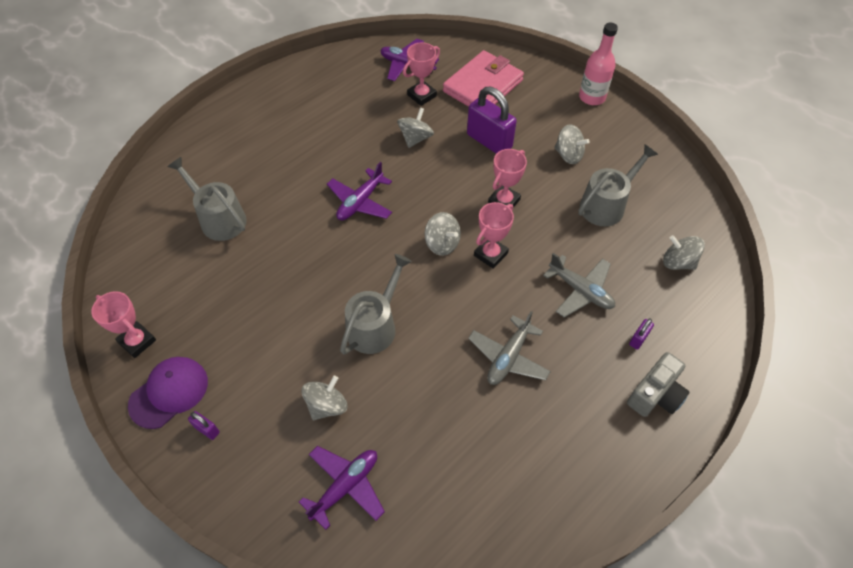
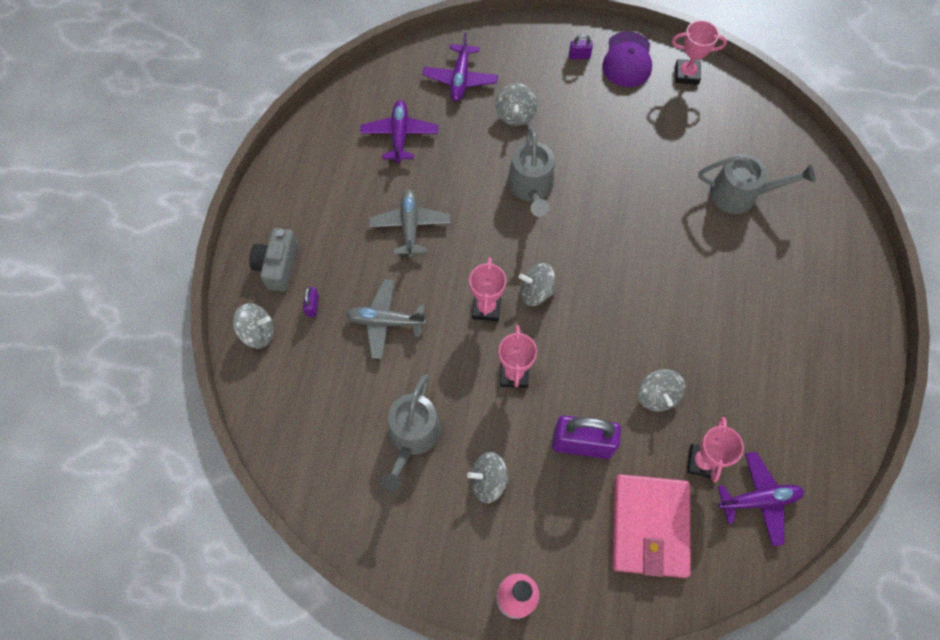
camera: 145 degrees right, 10 degrees up
purple plane [327,162,392,220] -> purple plane moved to [360,100,438,163]
grey spinning top [663,235,705,270] -> grey spinning top moved to [233,303,274,348]

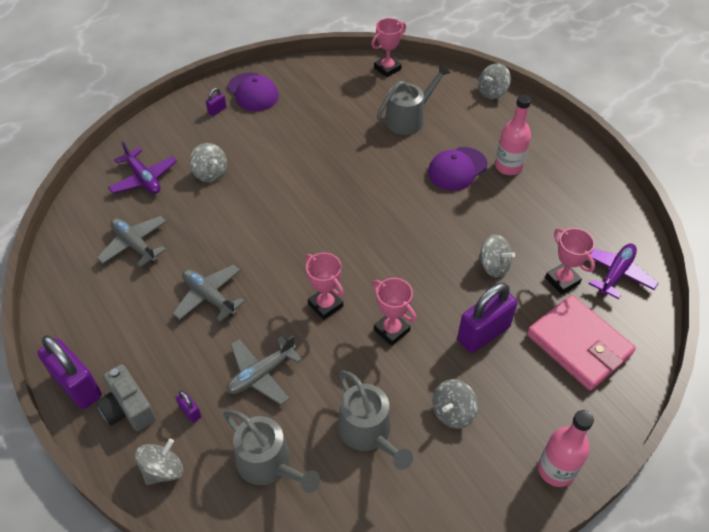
camera: 45 degrees left, 15 degrees down
purple plane [360,100,438,163] -> grey plane [97,216,167,267]
grey watering can [508,126,555,217] -> grey watering can moved to [223,410,320,493]
grey spinning top [519,263,555,306] -> grey spinning top moved to [478,63,511,99]
pink trophy [672,20,727,85] -> pink trophy moved to [371,18,406,77]
none -> purple padlock [37,335,102,409]
none -> purple cap [428,147,488,191]
none -> pink bottle [495,94,531,175]

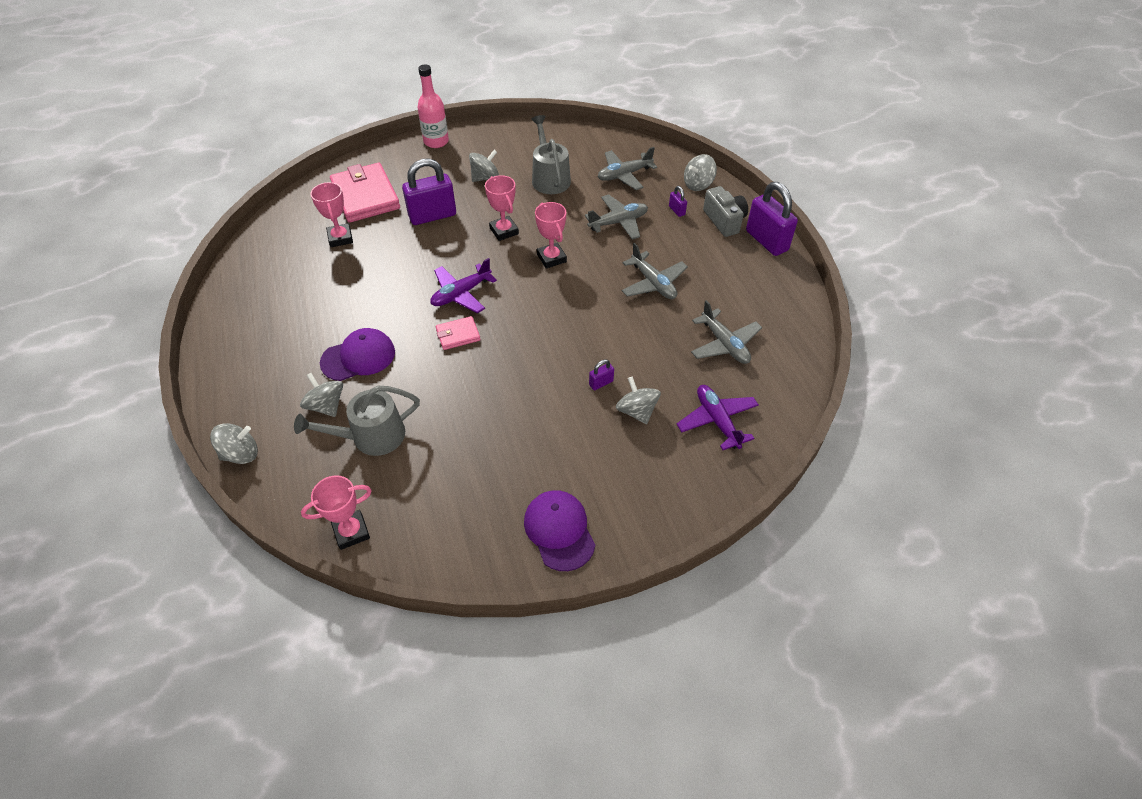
camera: 165 degrees left, 0 degrees up
purple padlock [206,88,227,116] -> purple padlock moved to [589,360,614,390]
grey watering can [223,410,320,493] -> grey plane [598,147,657,190]
grey spinning top [479,234,515,278] -> grey spinning top moved to [300,373,343,417]
pink bottle [495,94,531,175] -> none
purple plane [589,243,658,299] -> purple plane moved to [430,258,497,313]
none -> pink wallet [436,316,481,350]

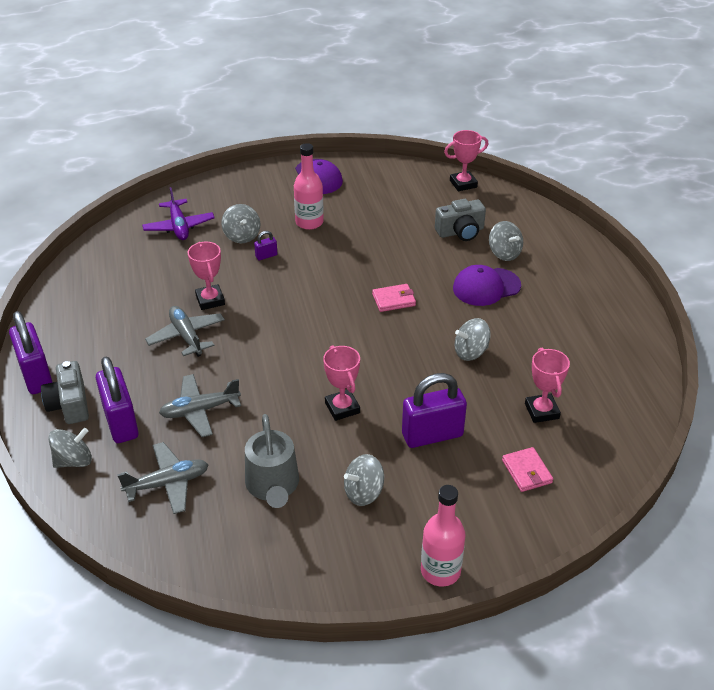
camera: 175 degrees left, 10 degrees down
grey spinning top [210,423,258,464] -> grey spinning top moved to [455,318,491,361]
grey watering can [294,386,420,456] -> grey camera [435,199,486,241]
pink wallet [330,163,400,223] -> pink wallet [502,447,553,492], size x0.49
purple plane [430,258,497,313] -> none
pink trophy [535,202,567,269] -> pink trophy moved to [187,242,225,310]
purple padlock [669,186,687,217] -> purple padlock [96,356,139,443], size x2.29
grey plane [691,300,762,364] -> none
none -> pink bottle [294,143,324,230]

